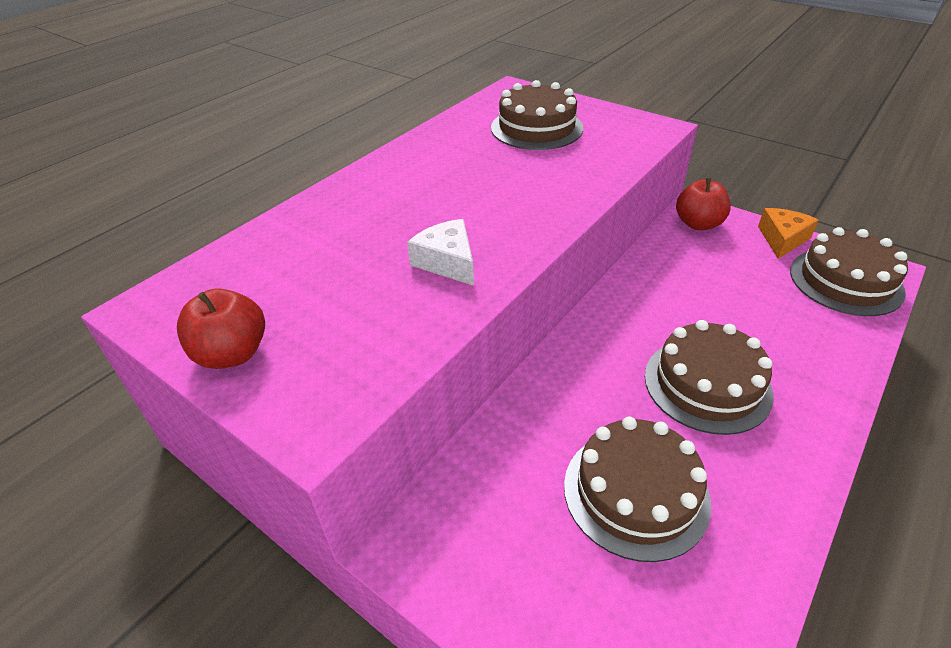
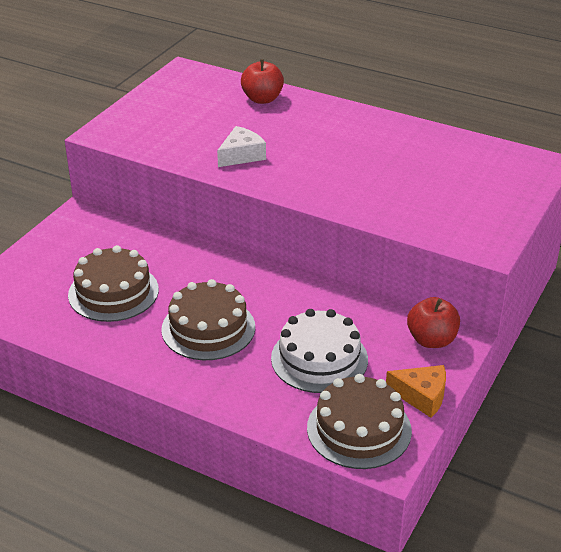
camera: 80 degrees right, 5 degrees down
red apple [177,288,265,369] -> red apple moved to [241,59,284,104]
brown cake [491,80,583,150] -> none
none -> white cake [271,309,368,393]

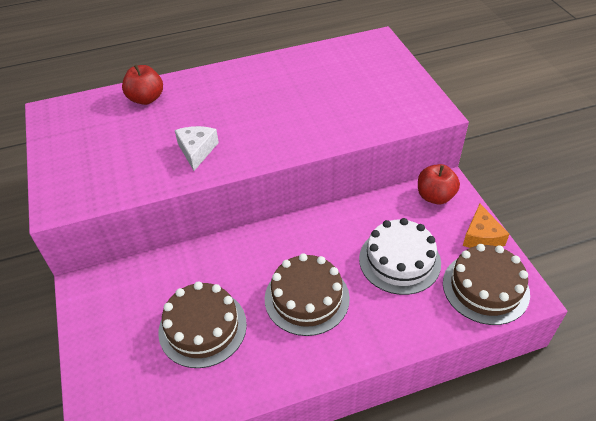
camera: 45 degrees left, 10 degrees up
orange cheese [386,365,446,418] -> orange cheese turned 120 degrees clockwise [463,204,509,248]

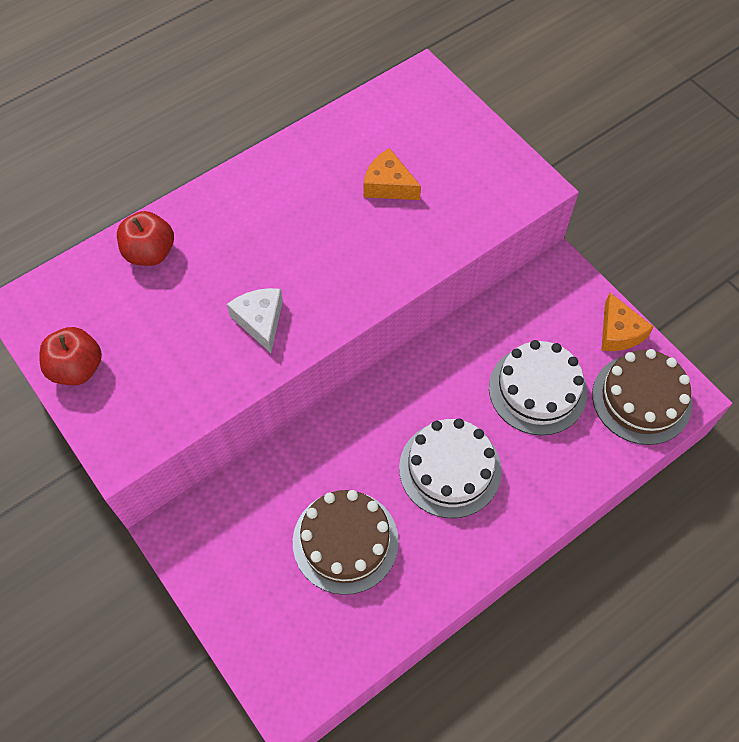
camera: 20 degrees left, 15 degrees up
brown cake [265,253,350,336] -> white cake [399,418,502,518]
red apple [418,164,460,204] -> red apple moved to [39,327,102,385]
none -> orange cheese [363,148,421,200]

